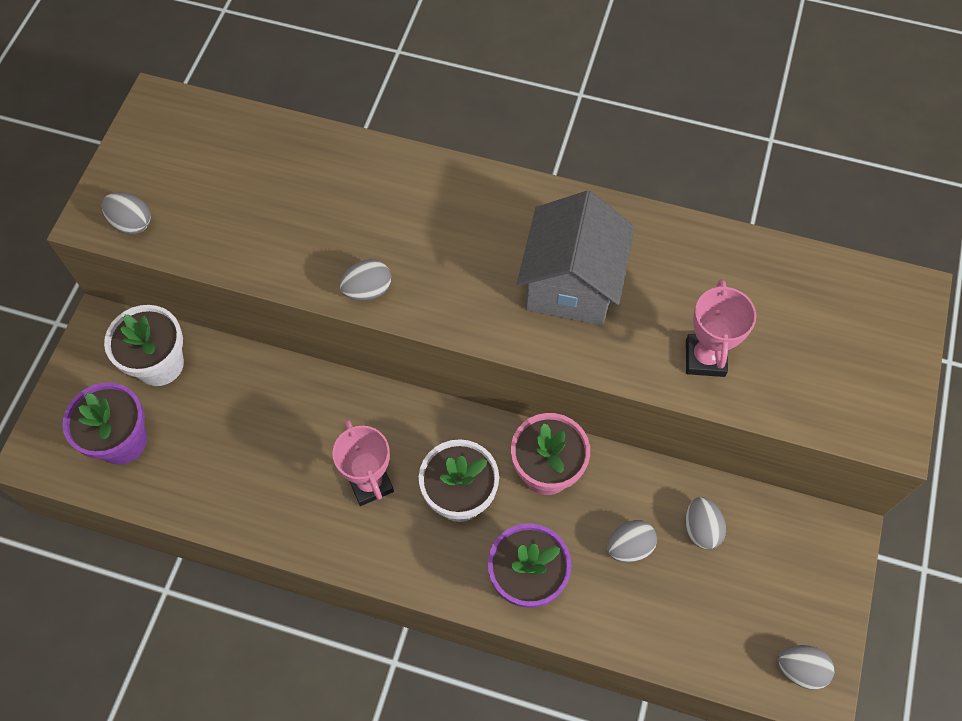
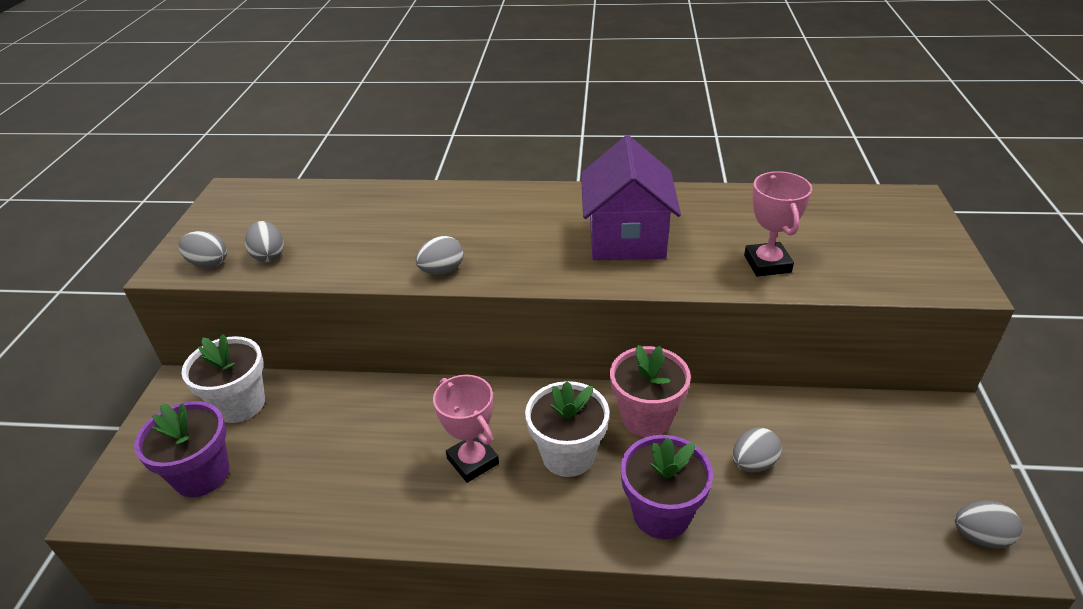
camera: 10 degrees left, 25 degrees down
grey house [517,191,634,326] -> purple house [581,135,681,260]
grey egg [685,497,726,549] -> grey egg moved to [245,221,284,262]

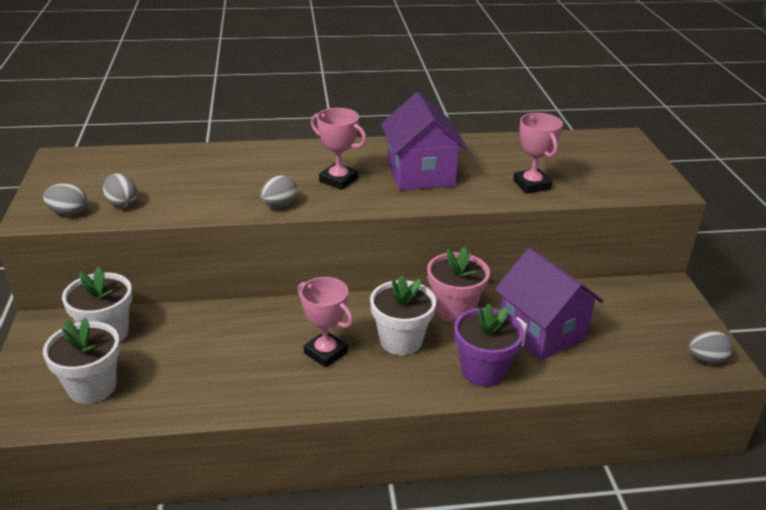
camera: 15 degrees left, 5 degrees down
purple flower pot [134,401,229,497] -> white flower pot [43,317,120,404]
grey egg [733,428,781,472] -> purple house [494,248,604,360]
none -> pink trophy [311,108,367,190]

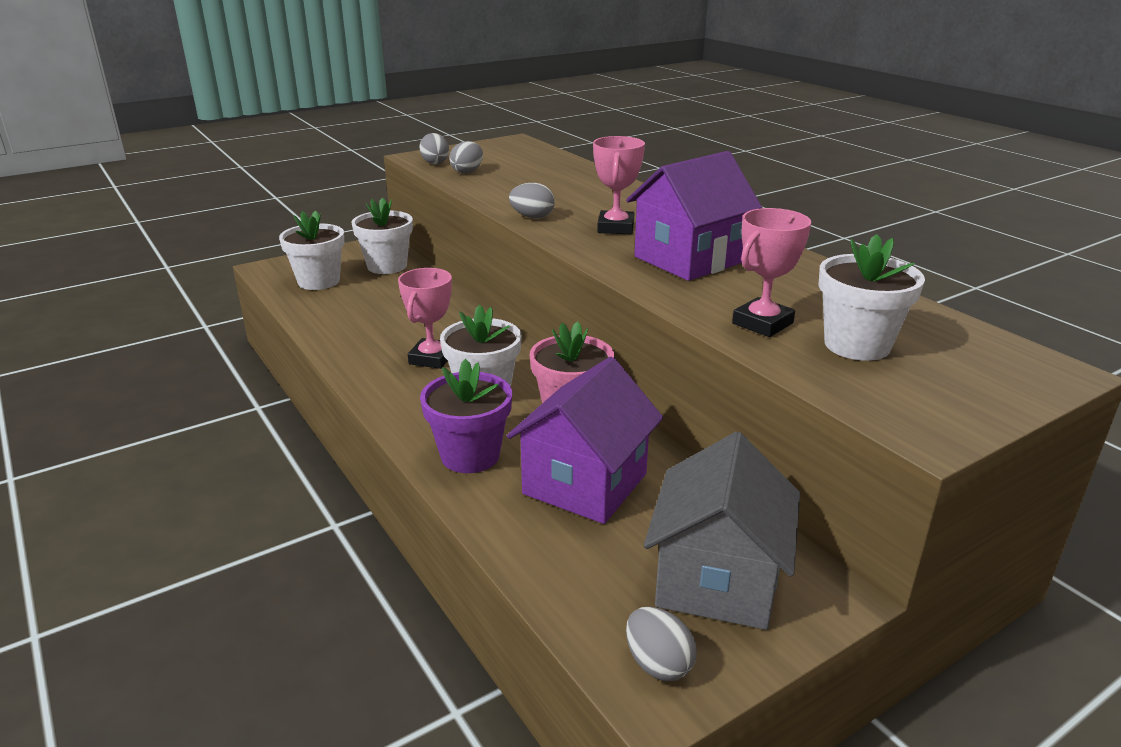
camera: 65 degrees right, 5 degrees down
none -> grey house [644,432,800,630]
none -> white flower pot [818,234,925,361]

